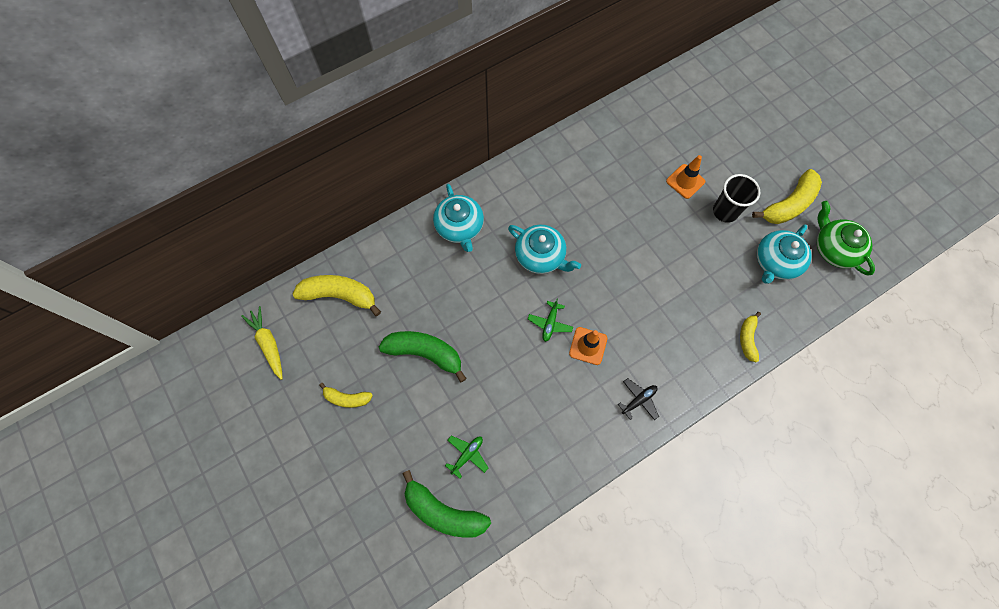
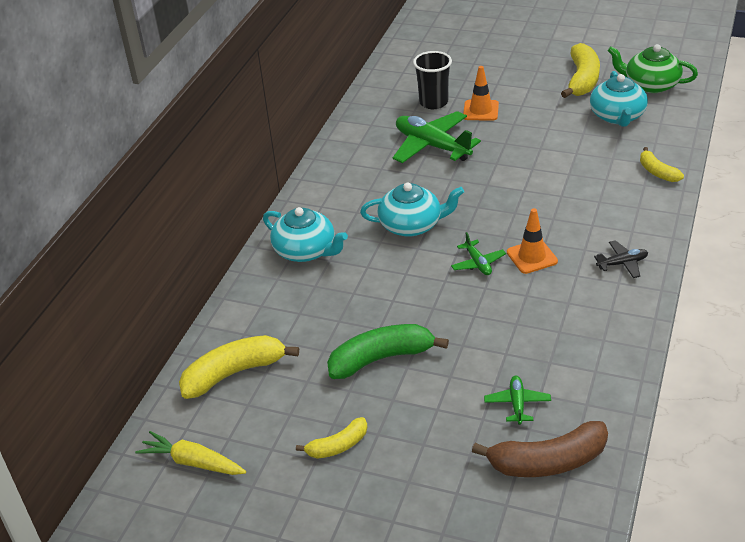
camera: 35 degrees left, 30 degrees down
green banana [402,470,491,538] -> brown banana [472,421,608,477]
black plane [618,378,659,420] -> black plane turned 60 degrees clockwise [594,240,648,278]
black cup [713,174,760,223] -> black cup moved to [413,51,452,109]
none -> green plane [393,111,481,163]

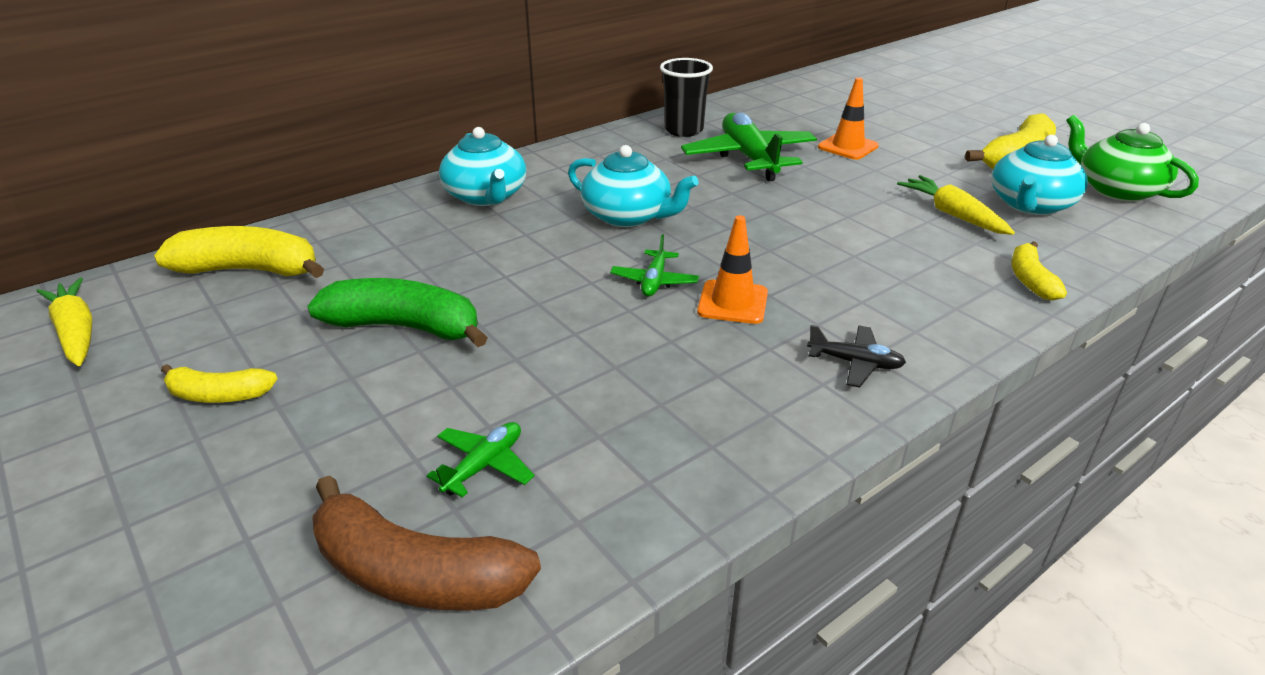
camera: 30 degrees right, 5 degrees down
black cup [413,51,452,109] -> black cup moved to [660,58,713,137]
none -> yellow carrot [897,175,1015,235]

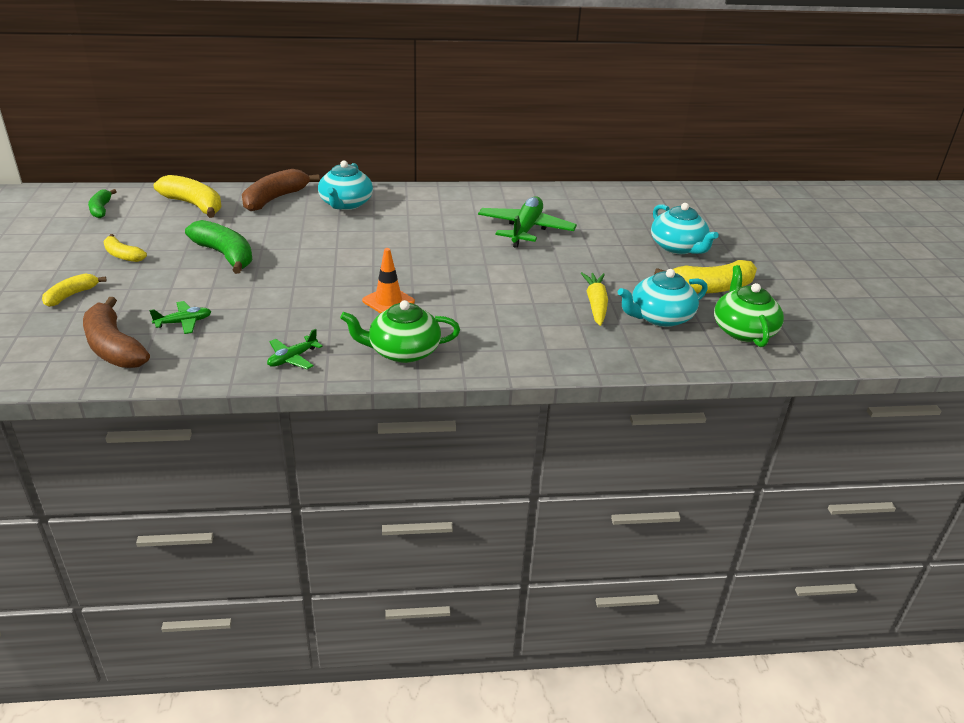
camera: 30 degrees right, 0 degrees up
yellow carrot [36,278,92,366] -> green banana [88,189,117,218]
turquoise teapot [568,145,699,227] -> turquoise teapot moved to [651,203,719,254]
green plane [610,234,699,296] -> green plane moved to [267,329,323,369]
black cup [660,58,713,137] -> none
black plane [807,325,906,388] -> green teapot [340,300,460,363]
orange traffic cone [818,78,879,160] -> none
yellow banana [1011,241,1067,301] -> yellow banana moved to [42,273,107,307]
none -> brown banana [242,169,320,211]

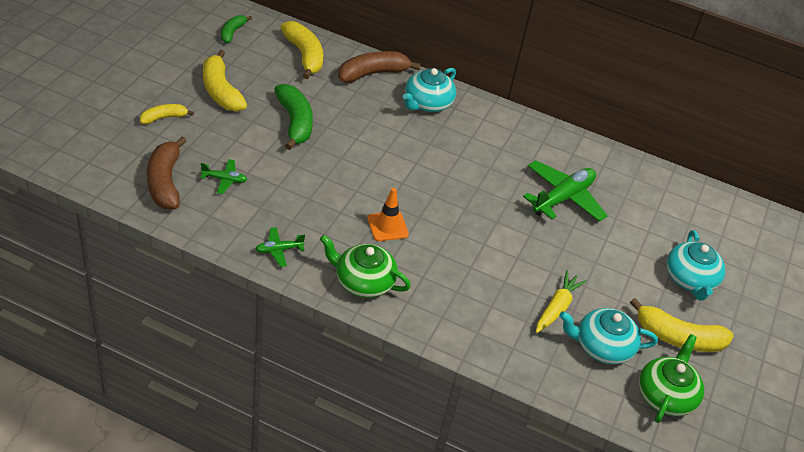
camera: 25 degrees right, 10 degrees up
yellow banana [103,234,147,262] -> yellow banana [203,50,247,111], size x1.74

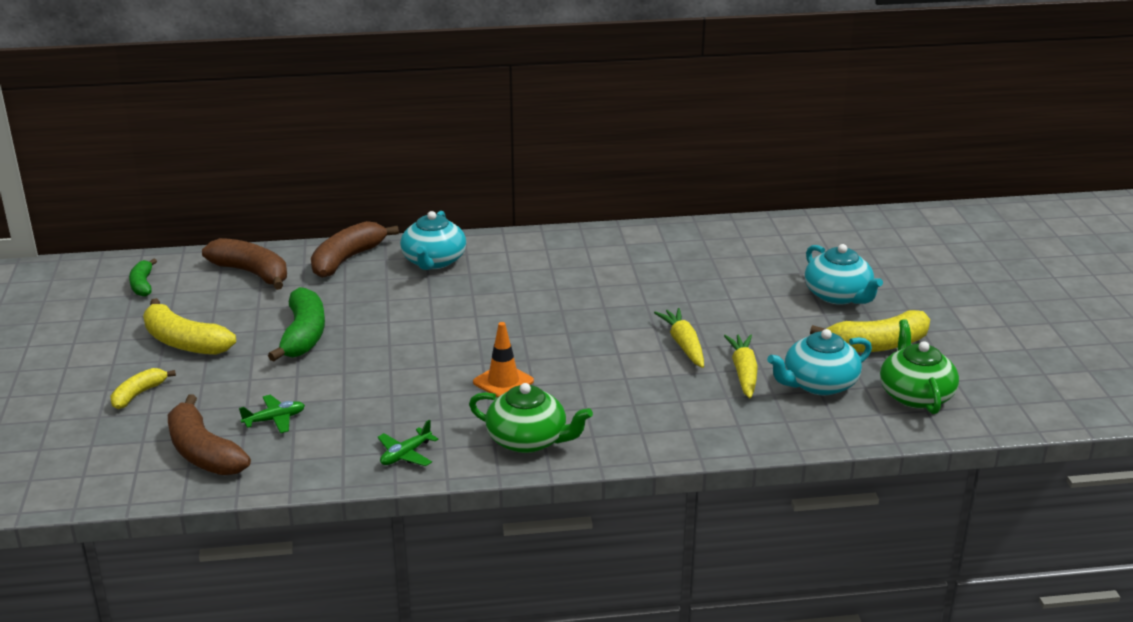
camera: 25 degrees left, 15 degrees down
green banana [274,84,313,150] -> green banana turned 45 degrees clockwise [268,287,325,362]
yellow banana [280,21,323,79] -> brown banana [202,238,287,290]
green teapot [320,235,411,298] -> green teapot turned 150 degrees counterclockwise [469,383,593,453]
green plane [523,160,608,222] -> none
none -> yellow carrot [654,308,704,368]

